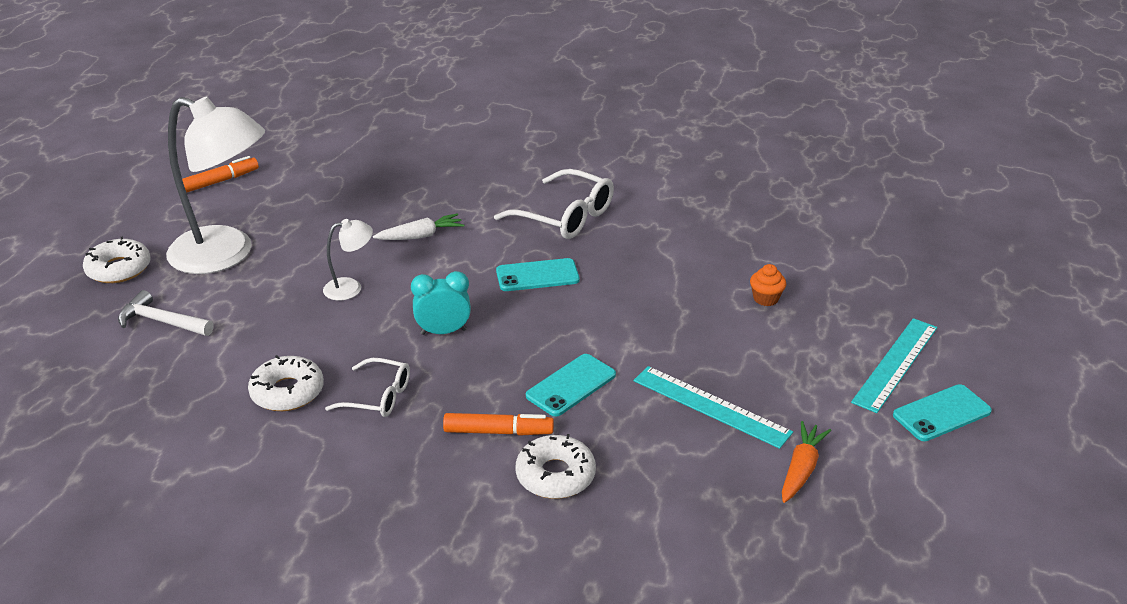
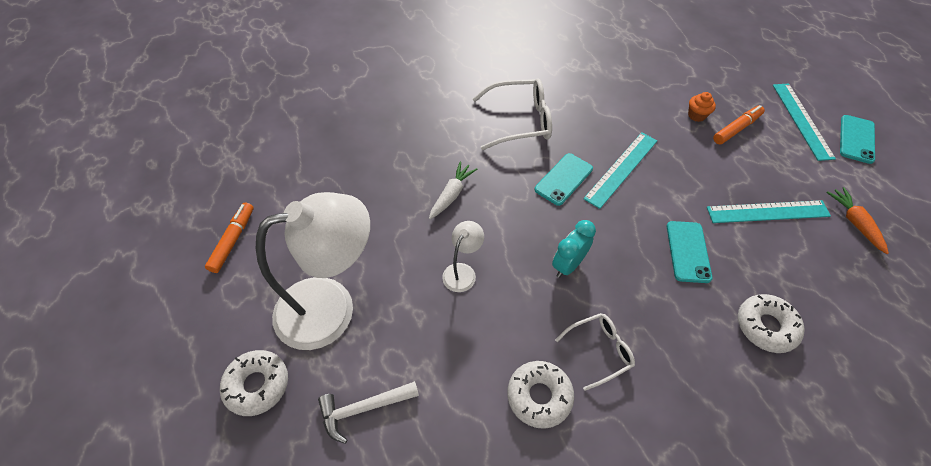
camera: 40 degrees left, 20 degrees up
orange marker [443,413,554,436] -> orange marker moved to [713,105,765,144]
none -> turquoise ruler [583,132,657,209]

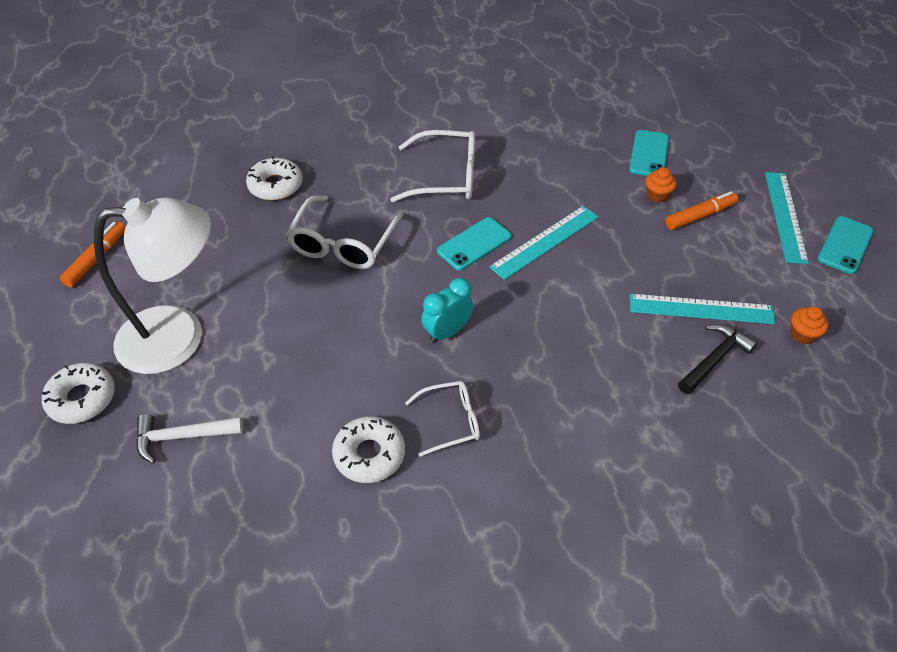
camera: 10 degrees right, 5 degrees down
white carrot [429,161,477,219] -> white glasses [286,195,403,269]
white lamp [442,221,484,292] -> none
turquoise phone [667,221,713,283] -> turquoise phone moved to [629,130,669,176]
white donut [738,294,805,353] -> white donut moved to [246,156,303,200]
orange carrot [826,187,889,254] -> orange cupcake [790,306,828,344]
none -> black hammer [678,324,758,394]

